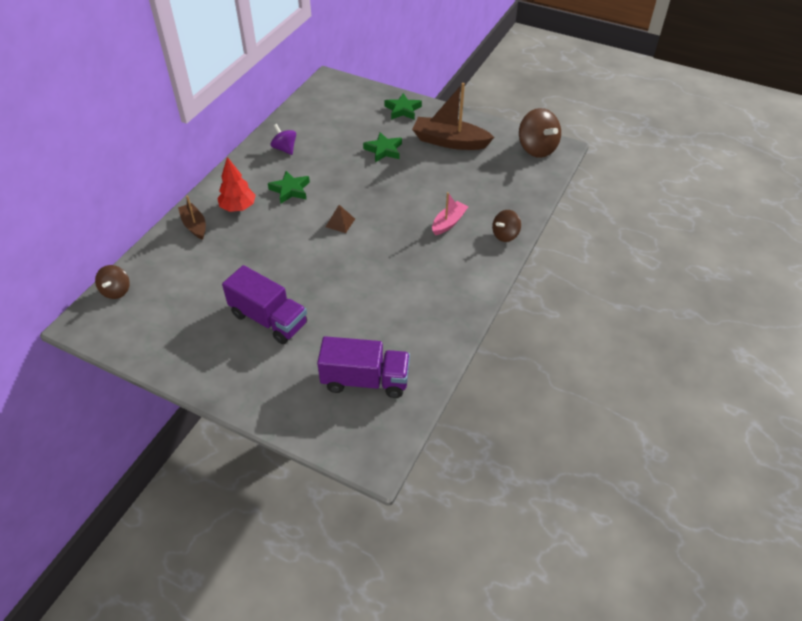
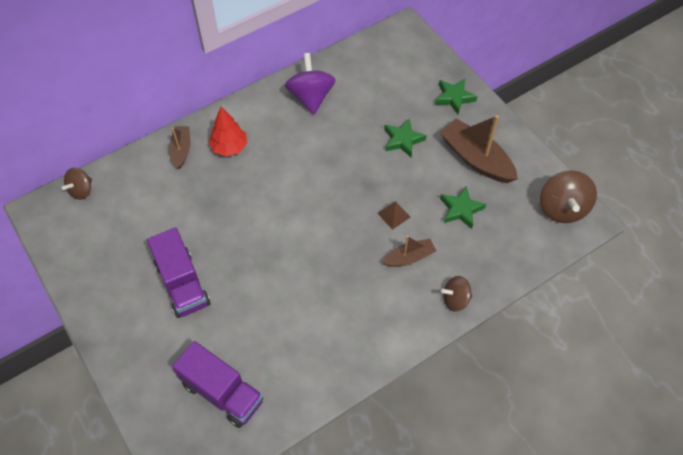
camera: 30 degrees right, 10 degrees up
green star [268,171,310,204] -> green star moved to [440,186,486,229]
purple spinning top [271,124,296,155] -> purple spinning top [285,53,336,114], size x1.67
brown pyramid [326,205,355,233] -> brown pyramid moved to [377,201,410,230]
pink boat [432,192,468,235] -> brown boat [382,236,437,267]

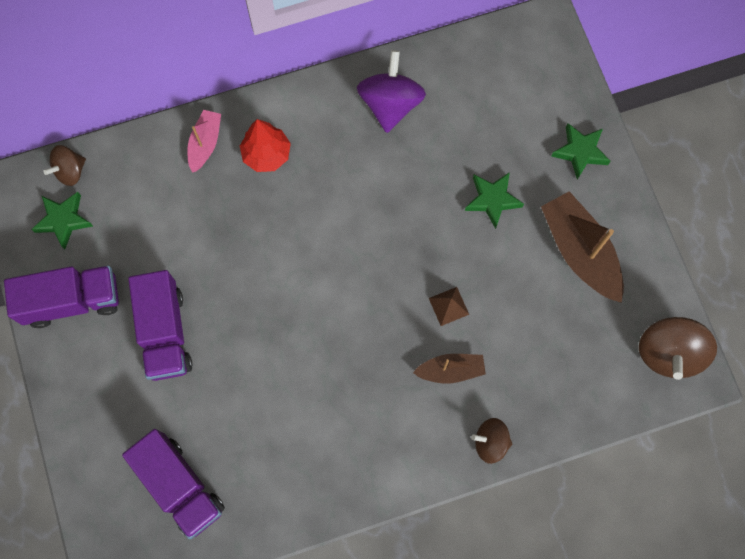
camera: 15 degrees right, 15 degrees up
brown boat [169,126,191,169] -> pink boat [187,110,221,173]
green star [440,186,486,229] -> green star moved to [31,192,93,249]
none -> purple truck [4,266,119,328]

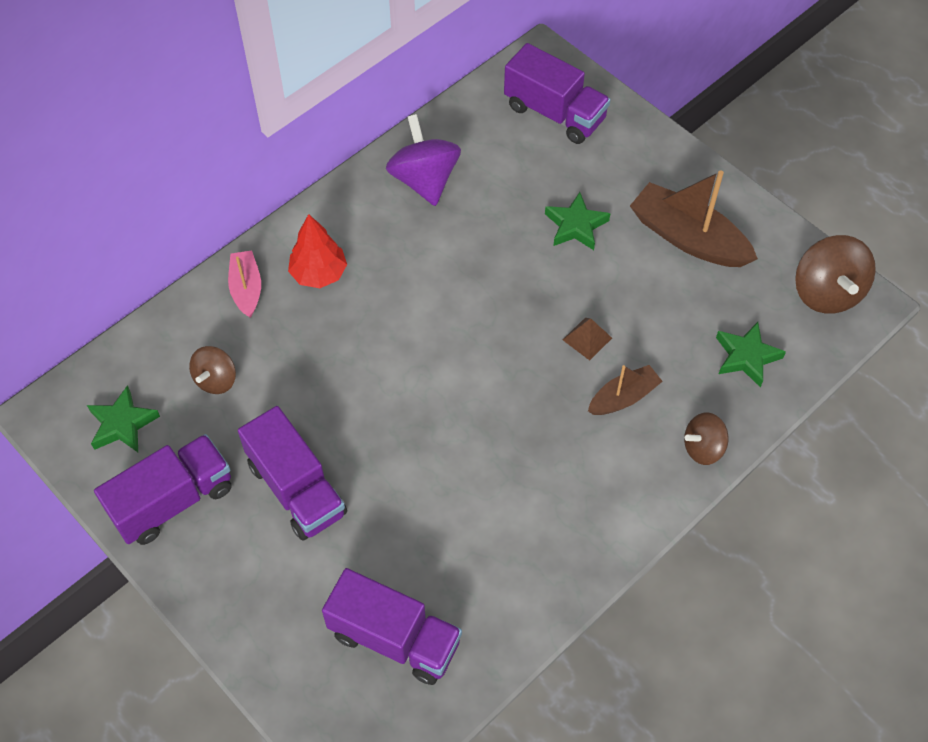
camera: 25 degrees left, 15 degrees down
brown spinning top [43,145,86,186] -> brown spinning top moved to [189,346,236,394]
green star [551,123,610,180] -> green star moved to [716,322,786,387]
none -> purple truck [504,43,610,144]

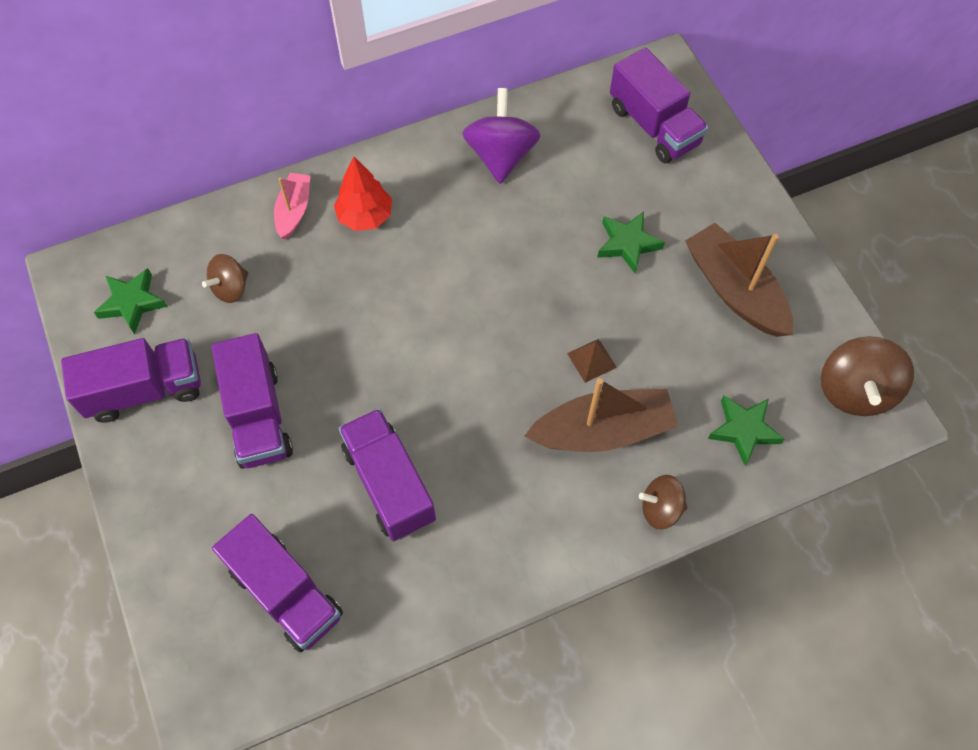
camera: 20 degrees right, 5 degrees up
brown boat [588,365,663,415] -> brown boat [525,378,679,452], size x1.76
none -> purple truck [338,408,436,541]

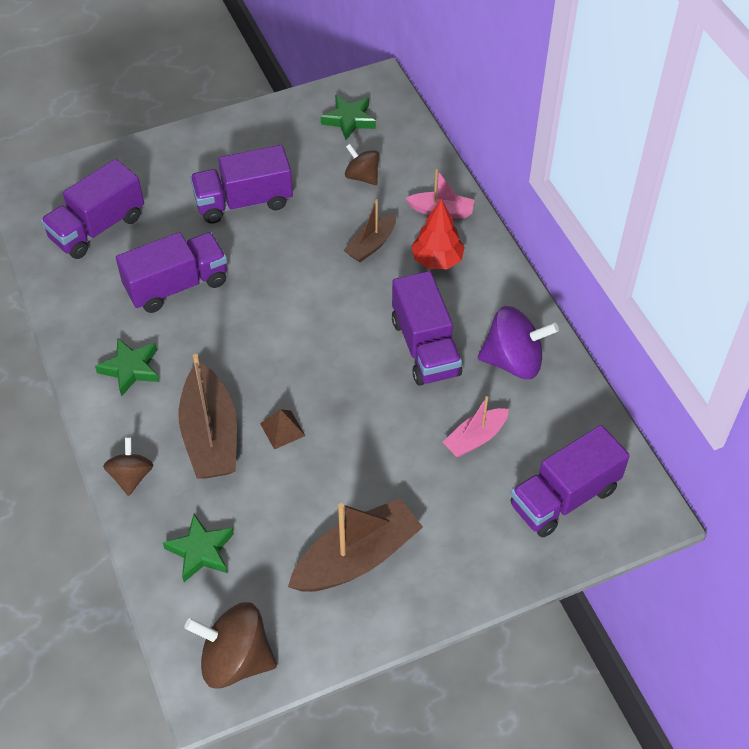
camera: 90 degrees right, 10 degrees down
purple truck [61,338,201,423] -> purple truck moved to [392,271,462,386]
green star [597,211,665,273] -> green star moved to [95,338,159,397]
none -> brown boat [344,199,396,262]
none -> pink boat [443,396,509,457]

